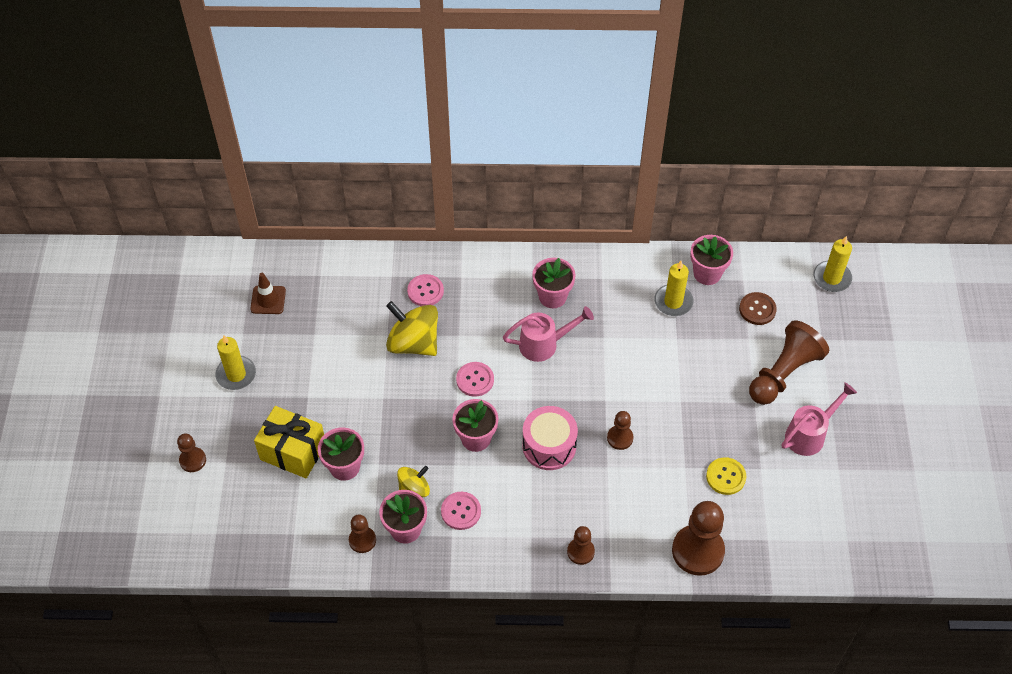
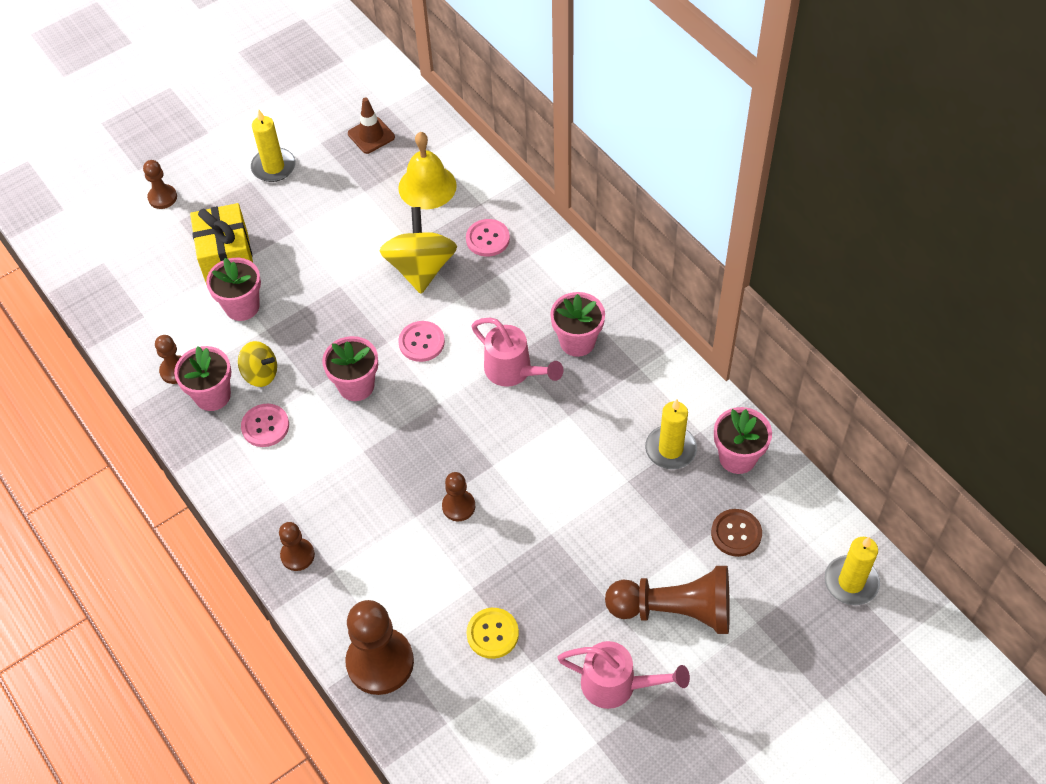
camera: 55 degrees right, 0 degrees up
pink drum [522,406,578,470] -> none
none -> yellow bell [398,132,457,209]

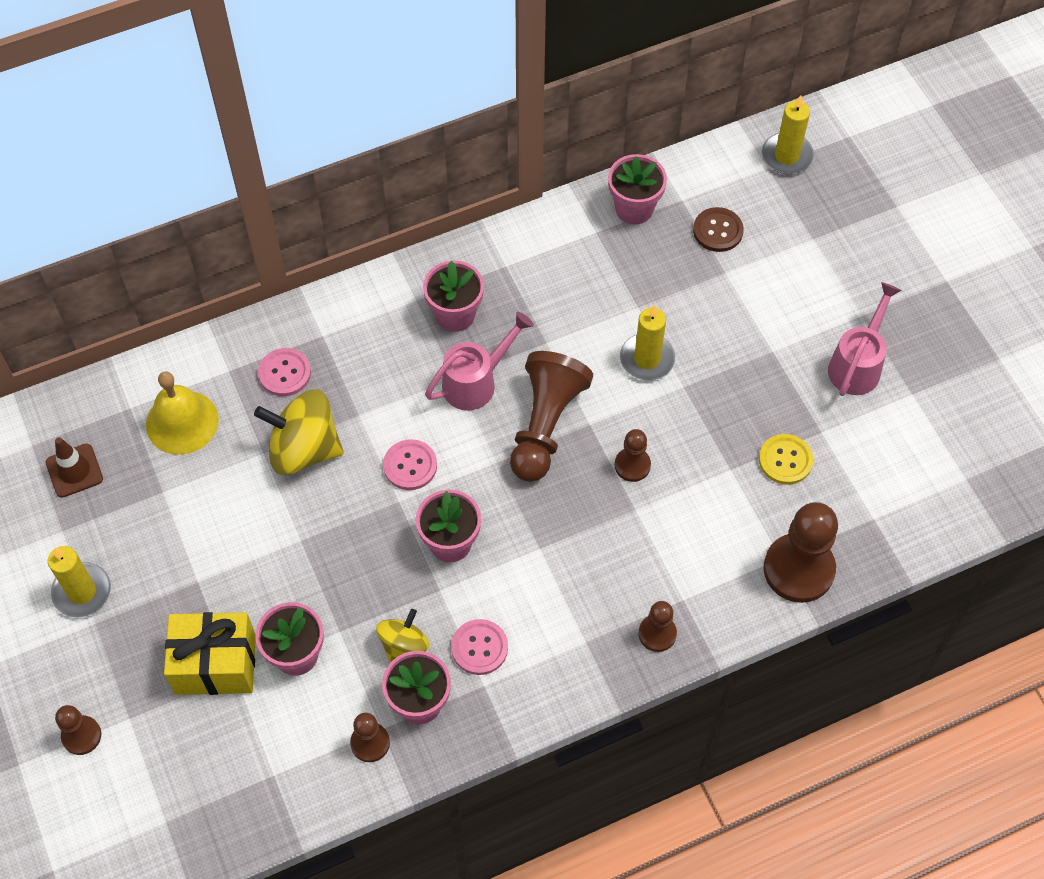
camera: 80 degrees left, 5 degrees up
brown pawn [605,566,730,634] -> brown pawn moved to [510,351,593,482]
yellow candle [645,399,697,469] -> yellow candle moved to [620,305,675,380]

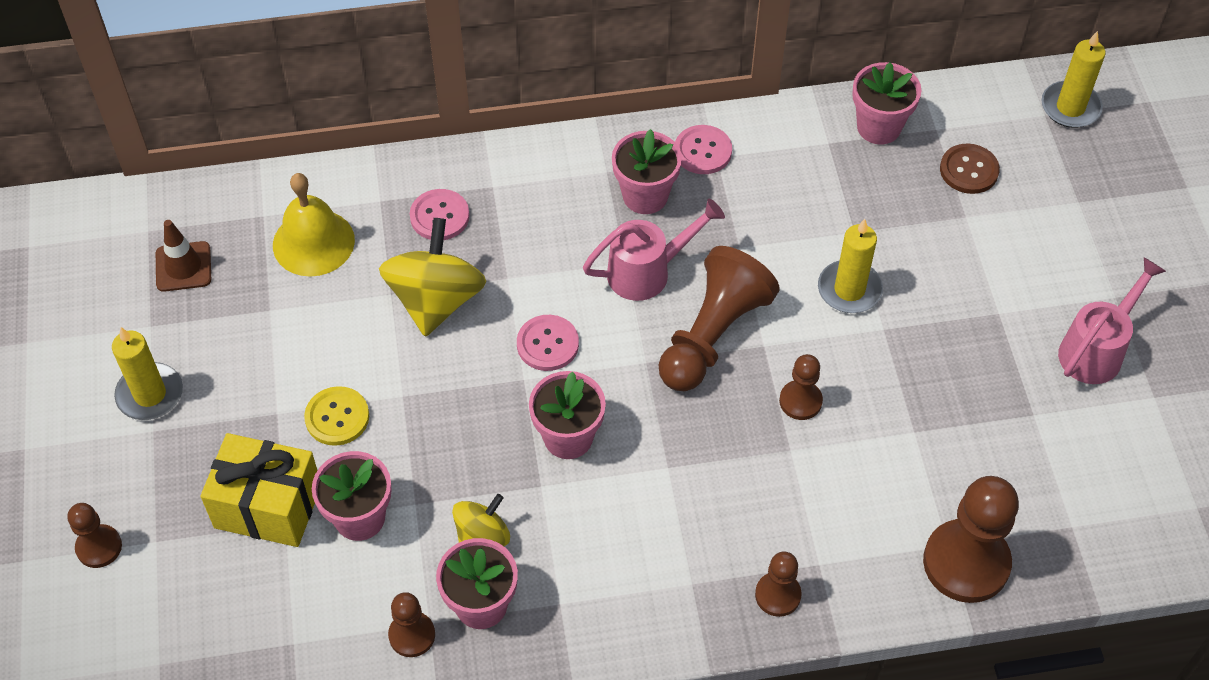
camera: 15 degrees right, 5 degrees down
yellow spinning top [254,389,344,475] -> yellow spinning top turned 75 degrees clockwise [379,218,486,337]
pink button [451,619,508,675] -> pink button moved to [675,125,732,174]
yellow button [759,434,813,485] -> yellow button moved to [304,386,369,446]

